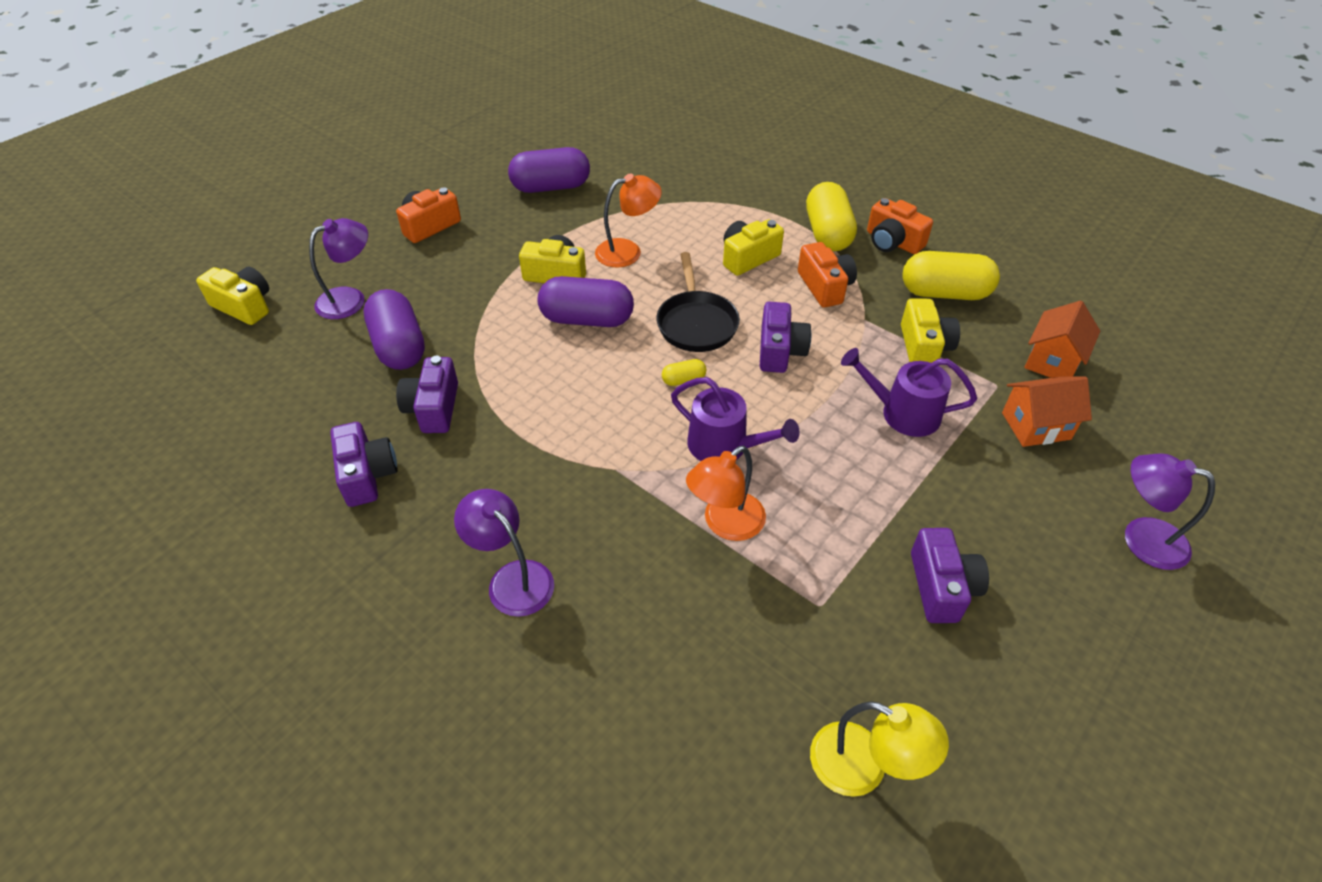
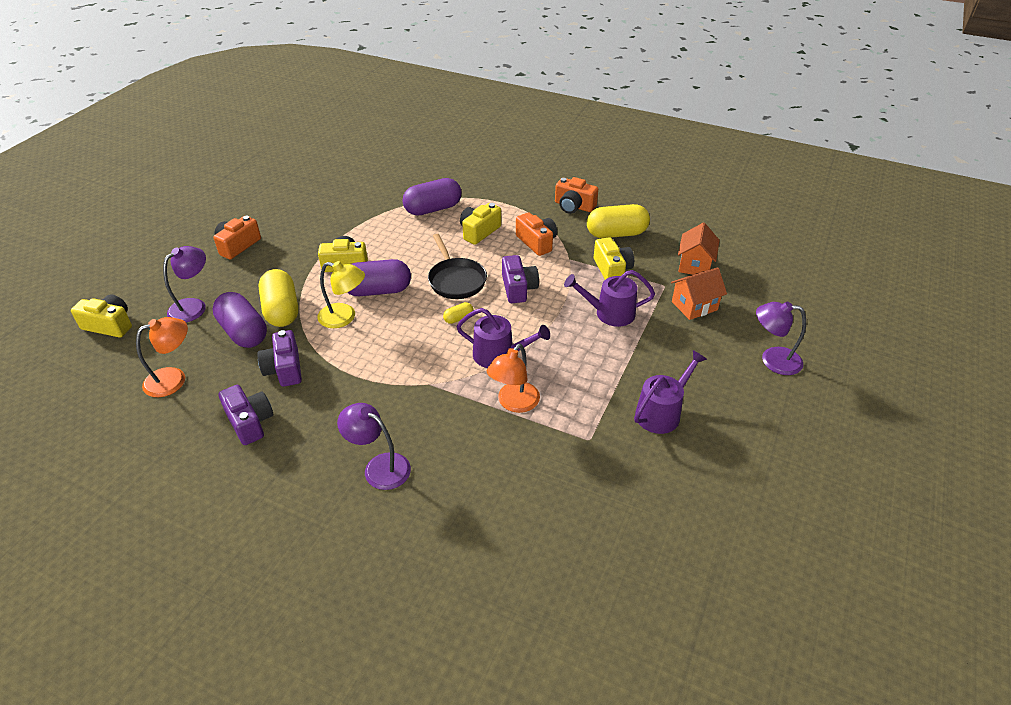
camera: 15 degrees left, 5 degrees down
purple capsule [508,147,590,193] -> purple capsule moved to [402,178,461,216]
orange lamp [595,173,662,268] -> orange lamp moved to [136,317,188,397]
yellow capsule [806,182,857,251] -> yellow capsule moved to [258,269,298,327]
yellow lamp [810,701,949,797] -> yellow lamp moved to [317,261,365,328]
purple camera [911,528,989,623] -> purple watering can [634,350,707,434]

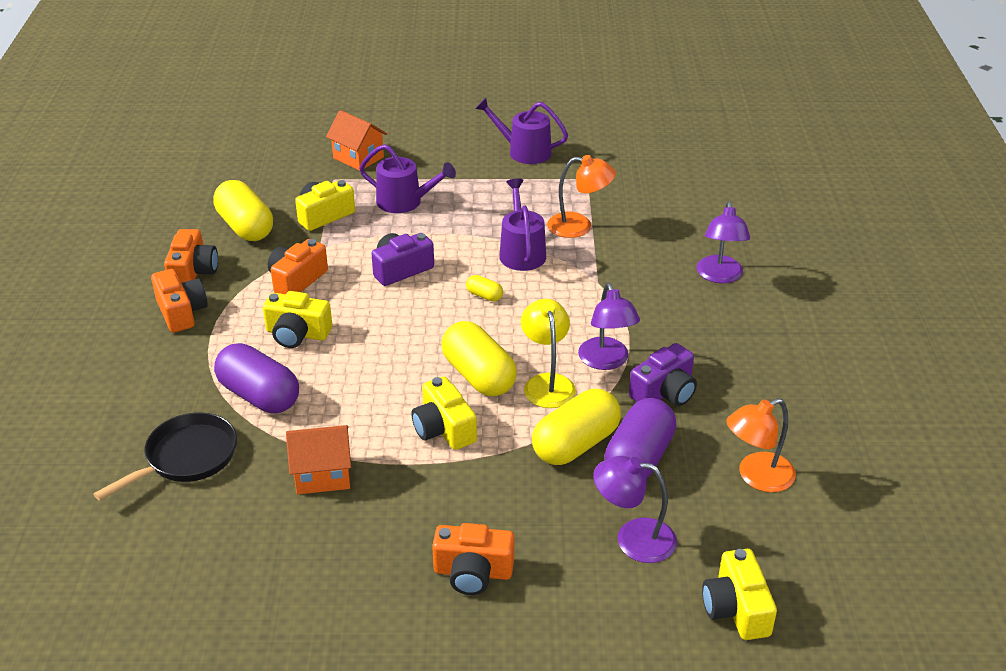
camera: 115 degrees left, 5 degrees down
orange lamp [136,317,188,397] -> orange lamp turned 60 degrees counterclockwise [726,398,796,492]
purple camera [218,385,273,445] -> none
purple capsule [347,259,411,296] -> yellow capsule [441,321,517,396]
black pan [428,234,487,299] -> black pan moved to [93,412,237,501]
purple watering can [564,270,655,327] -> purple watering can turned 45 degrees counterclockwise [359,144,456,213]
orange house [678,222,720,275] -> orange house moved to [286,425,351,494]
purple lamp [756,301,806,375] -> purple lamp moved to [578,283,640,370]
none -> orange camera [151,269,208,332]

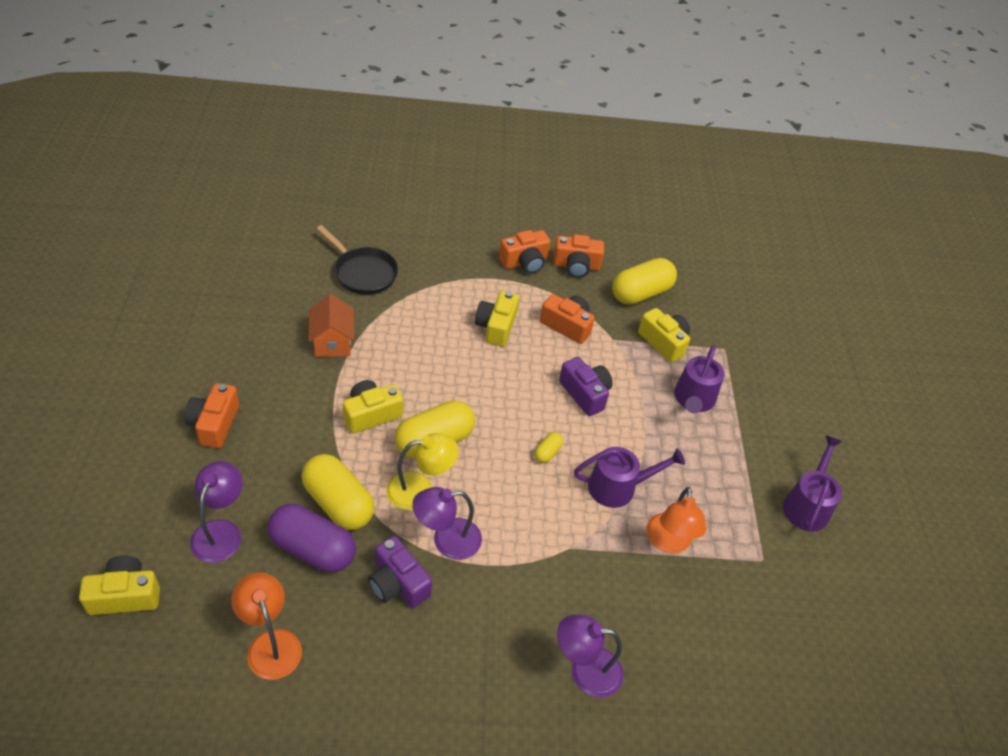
camera: 85 degrees right, 10 degrees up
purple capsule [214,343,299,413] -> none
orange house [326,110,387,171] -> none

